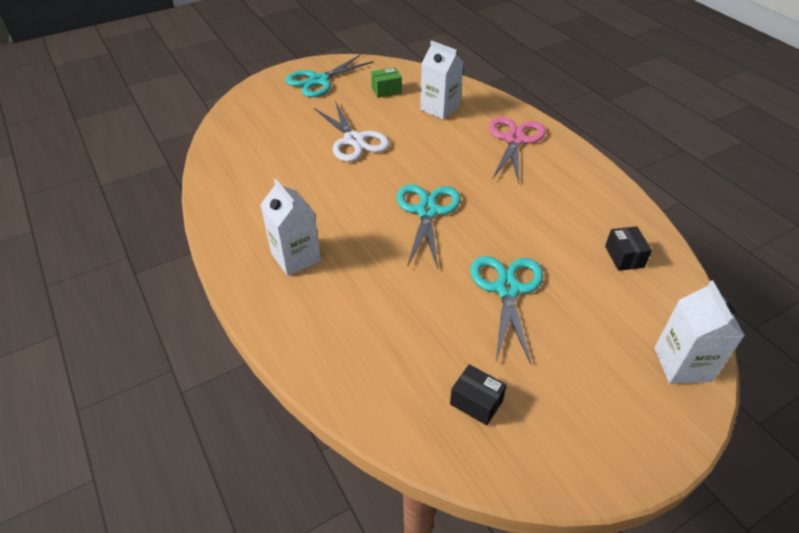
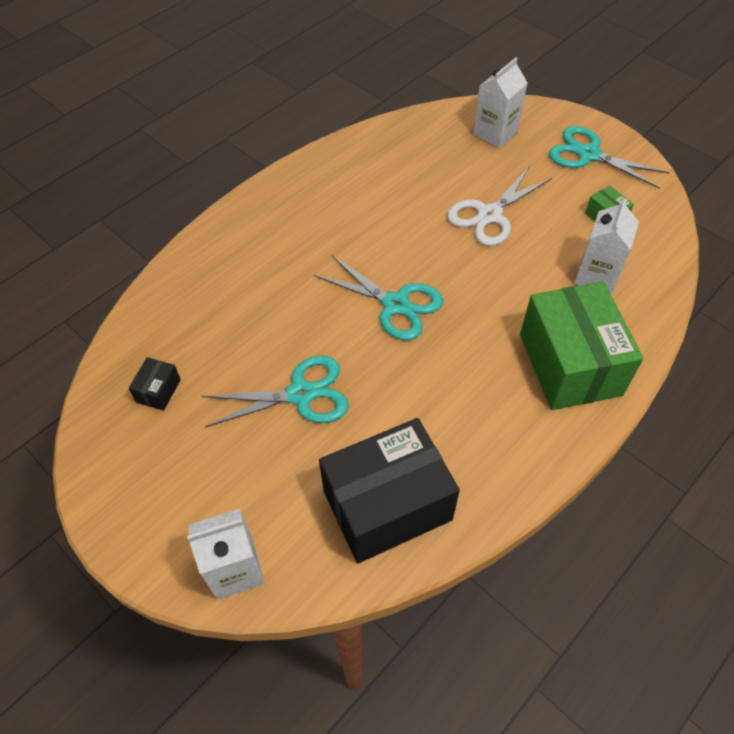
camera: 75 degrees right, 10 degrees up
white carton [260,179,321,276] -> white carton moved to [473,58,528,148]
turquoise scissors [397,185,460,269] -> turquoise scissors turned 45 degrees clockwise [314,255,443,340]
pink scissors [489,117,546,183] -> green box [520,281,643,410]
black box [605,226,652,271] -> black box [319,418,460,563], size x2.46

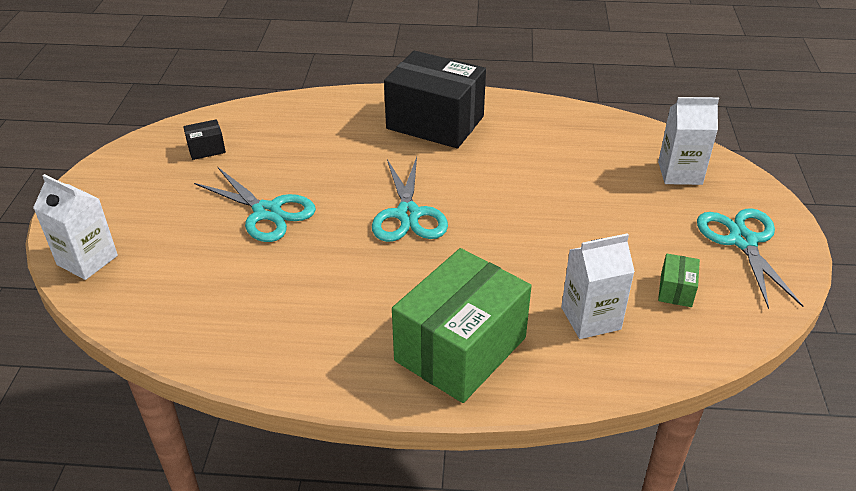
camera: 50 degrees right, 15 degrees down
black box [319,418,460,563] -> black box moved to [384,51,486,148]
white scissors [447,167,552,246] -> none

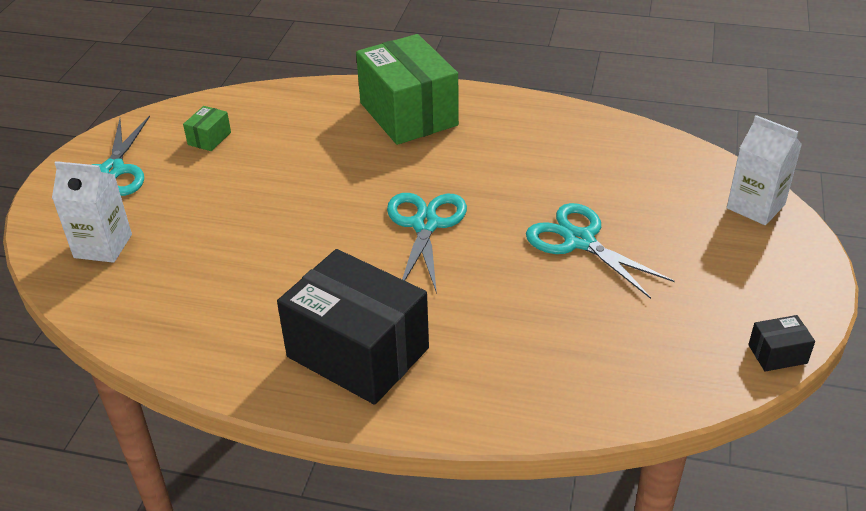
camera: 170 degrees left, 0 degrees up
black box [183,119,226,160] -> black box moved to [748,315,815,371]
green box [392,248,531,403] -> green box turned 75 degrees counterclockwise [356,34,459,145]
white carton [561,233,635,339] -> none

